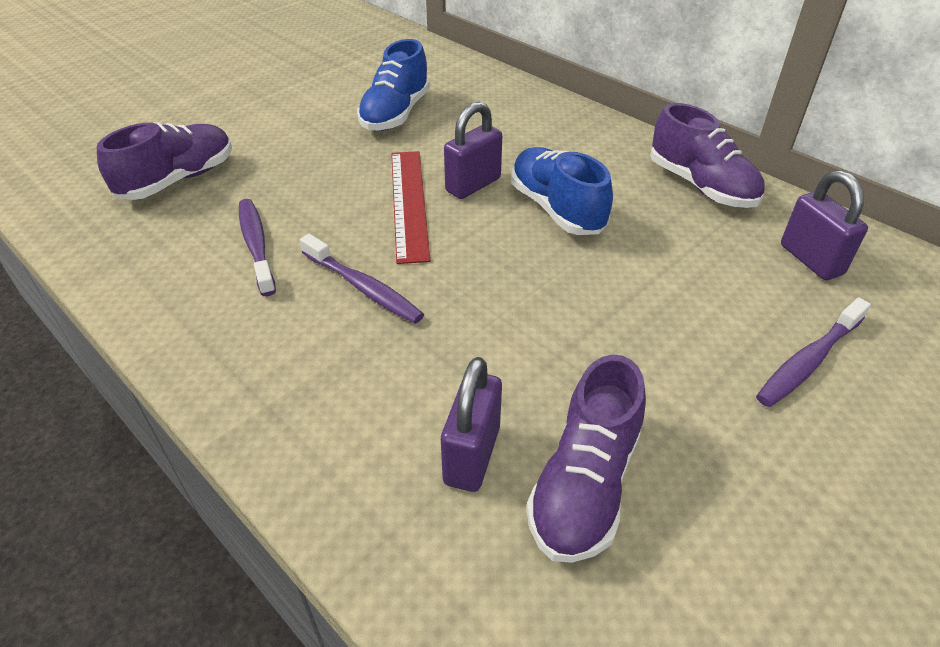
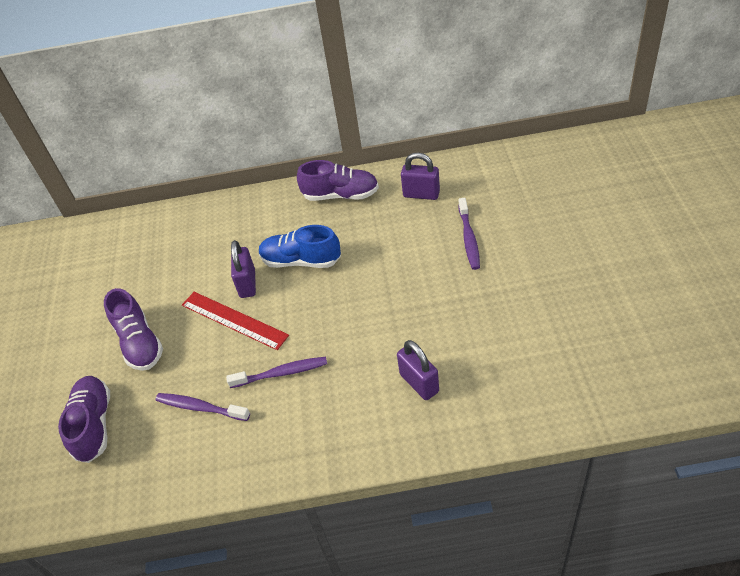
camera: 45 degrees left, 5 degrees up
blue shoe [357,39,430,131] -> none
purple shoe [526,354,646,563] -> purple shoe moved to [104,288,163,371]

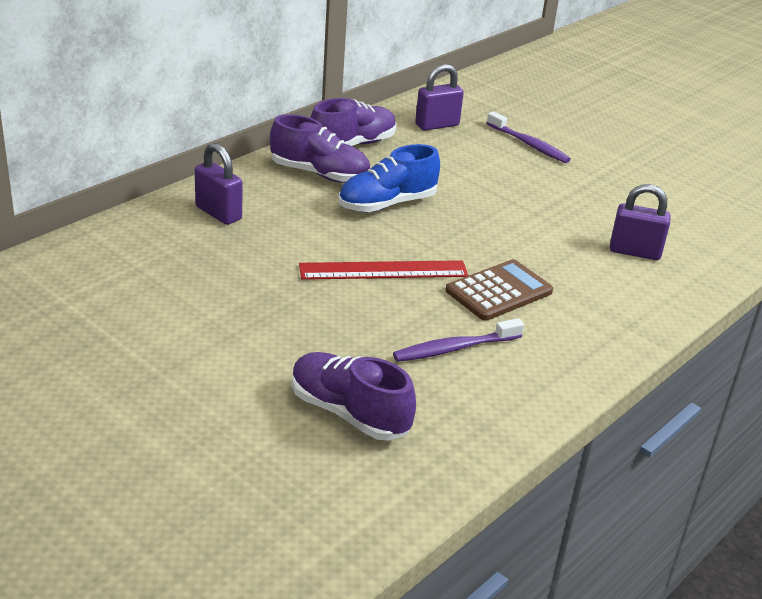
camera: 50 degrees left, 15 degrees down
purple shoe [104,288,163,371] -> purple shoe moved to [270,114,370,183]
purple toothbrush [226,357,327,388] -> brown calculator [446,259,553,321]
purple padlock [231,240,256,298] -> purple padlock moved to [195,143,242,225]

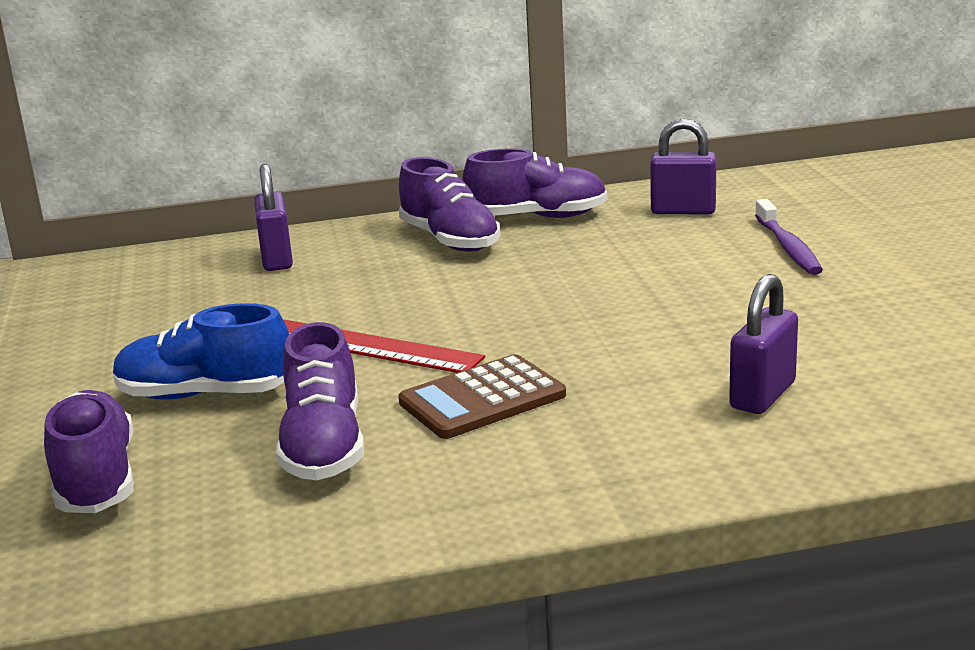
camera: 40 degrees right, 10 degrees down
blue shoe [338,144,440,212] -> blue shoe moved to [113,303,289,400]
purple toothbrush [393,318,524,362] -> purple shoe [276,322,364,480]
brown calculator [446,259,553,321] -> brown calculator turned 150 degrees clockwise [398,354,566,439]
purple padlock [610,184,671,260] -> purple padlock turned 75 degrees clockwise [729,274,798,414]

